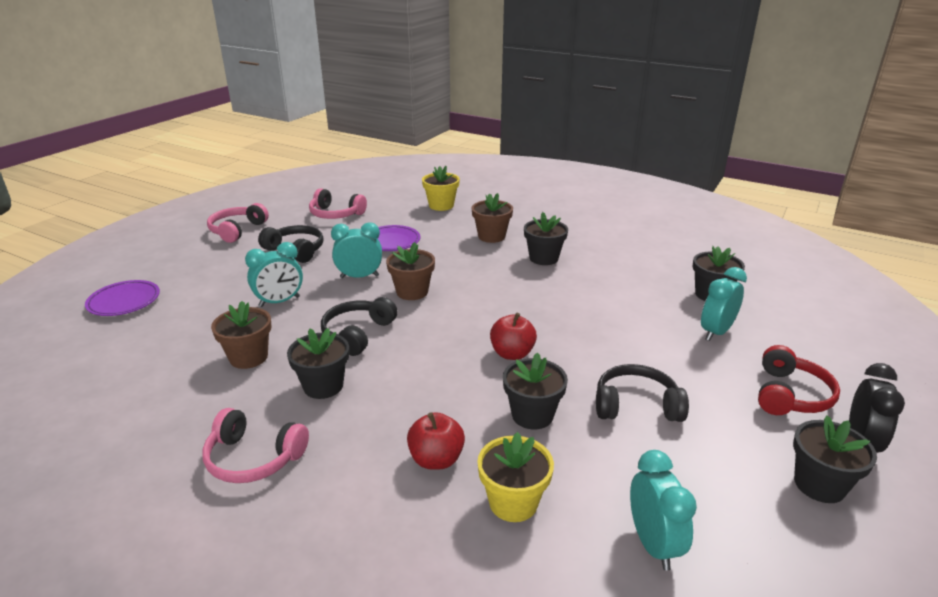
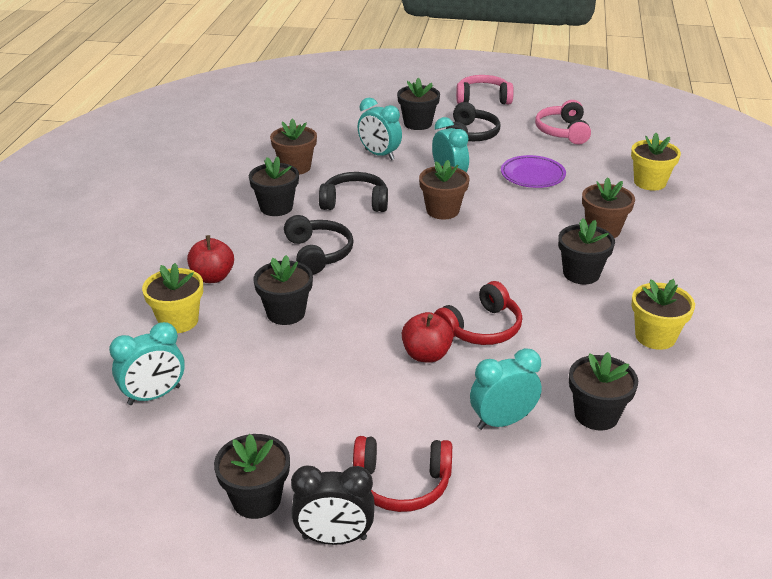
camera: 70 degrees right, 5 degrees up
purple plate [85,280,160,316] -> none
pink headphones [202,408,309,483] -> none
red apple [490,313,537,360] -> red apple moved to [402,312,453,363]
black headphones [596,364,689,422] -> black headphones moved to [284,215,354,275]
turquoise clock [701,267,747,341] -> turquoise clock turned 45 degrees counterclockwise [470,348,542,430]
none -> black flower pot [397,78,440,130]
none -> red headphones [434,281,522,345]
none -> yellow flower pot [631,279,695,350]

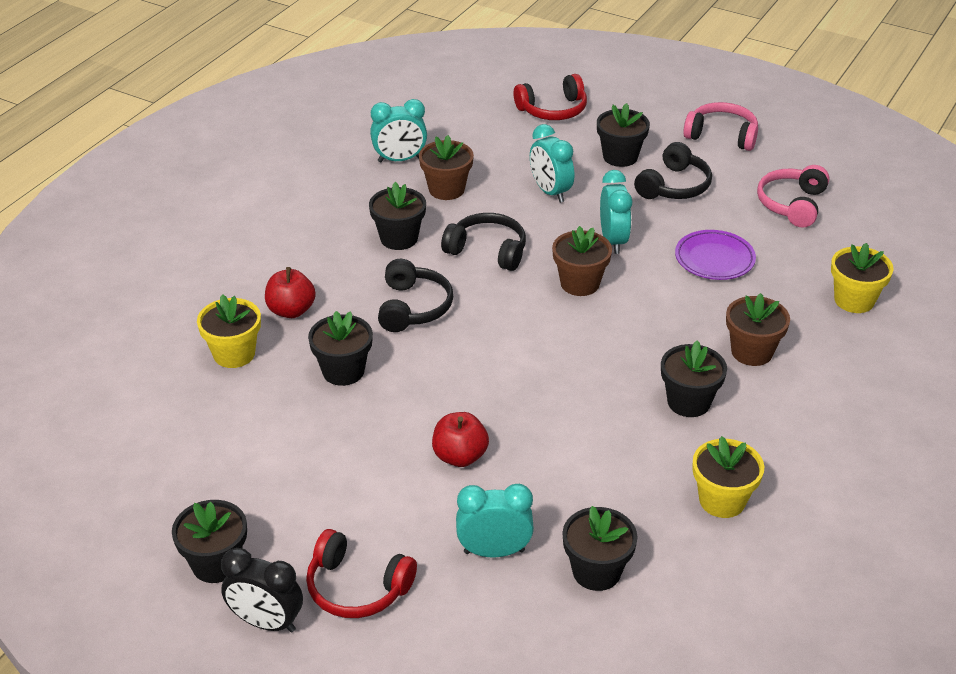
camera: 20 degrees right, 5 degrees up
turquoise clock [109,322,185,405] -> turquoise clock moved to [370,99,427,163]
red headphones [434,281,522,345] -> red headphones moved to [514,74,587,120]

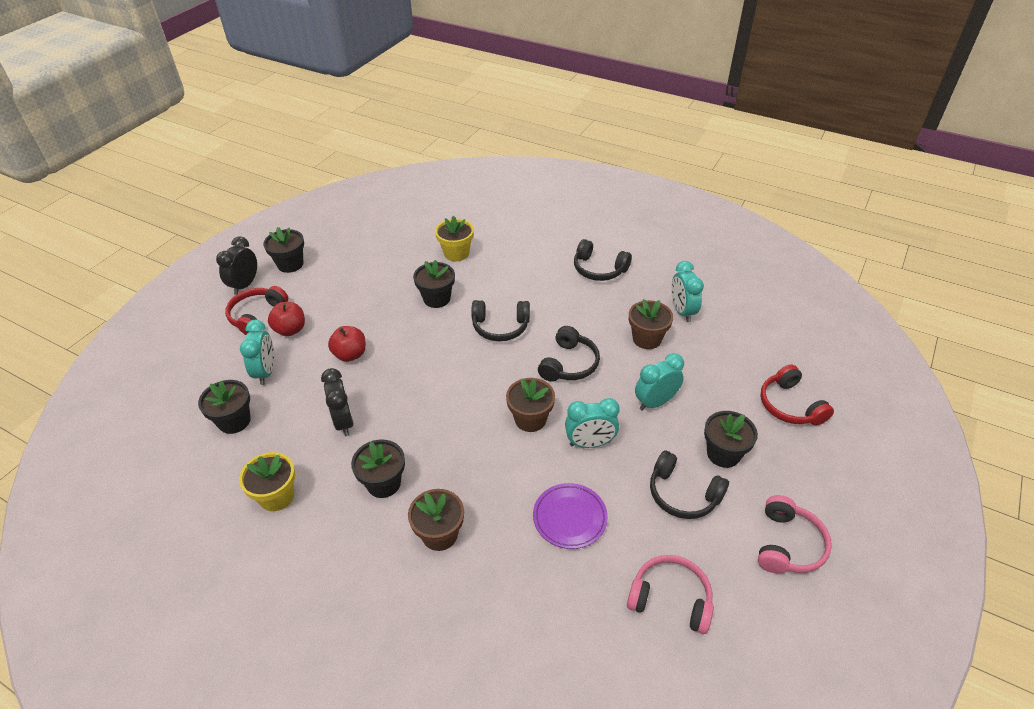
camera: 90 degrees right, 5 degrees up
red apple [265,267,316,318] -> red apple moved to [268,302,305,336]
black flower pot [369,182,426,250] -> none
yellow flower pot [831,243,893,313] -> none
none -> black clock [321,368,354,436]
none -> black headphones [574,239,632,281]

